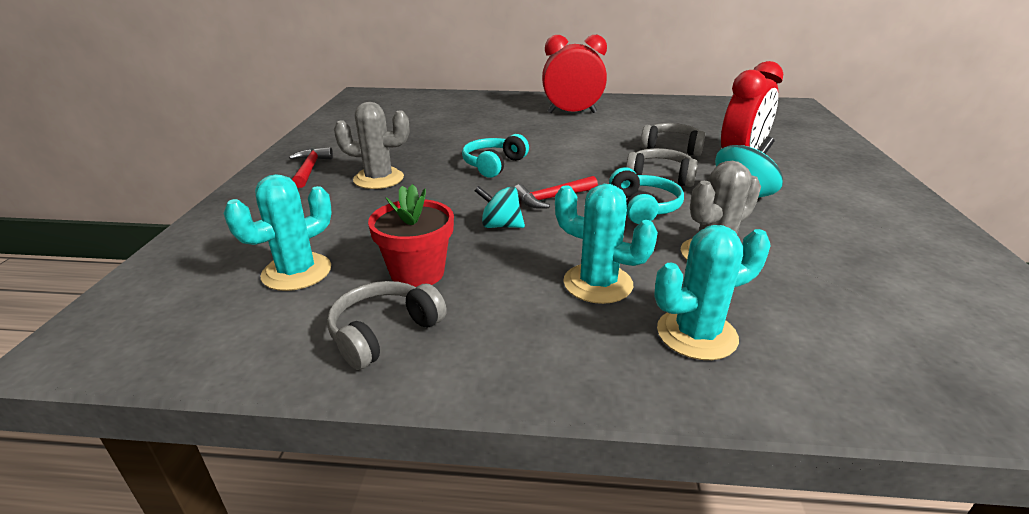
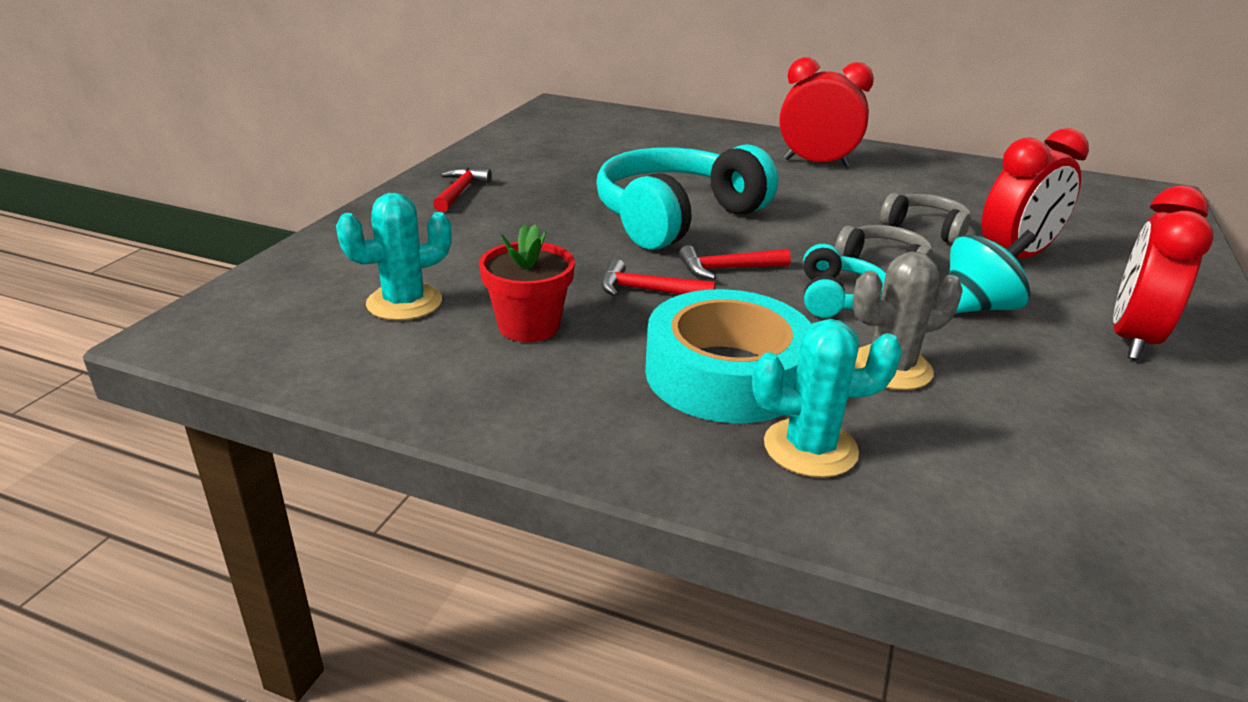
camera: 15 degrees right, 0 degrees up
grey headphones [327,281,447,370] -> none
grey cactus [334,102,409,189] -> none
turquoise headphones [462,134,529,178] -> turquoise headphones [596,144,778,250], size x2.05
turquoise spinning top [475,186,525,228] -> red hammer [601,259,715,297]
turquoise cactus [555,184,658,304] -> turquoise tape [645,289,812,423]
none -> red clock [1113,185,1214,360]

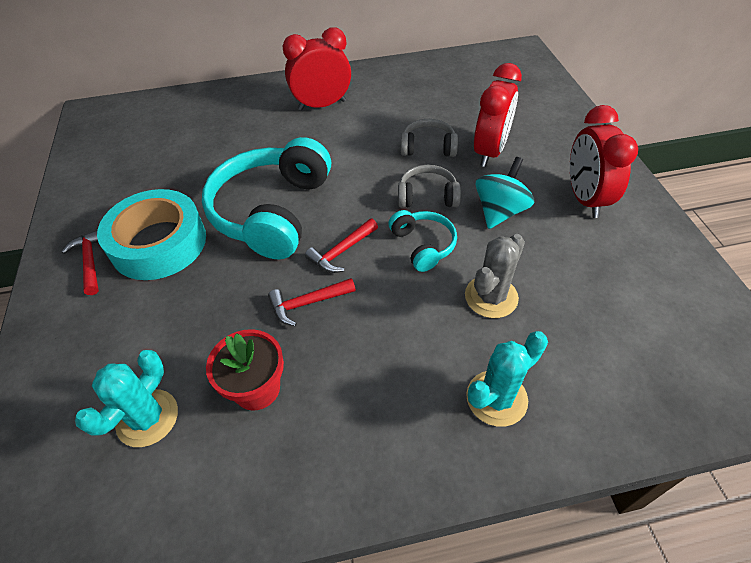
camera: 30 degrees left, 20 degrees up
turquoise tape [645,289,812,423] -> turquoise tape moved to [97,189,206,280]

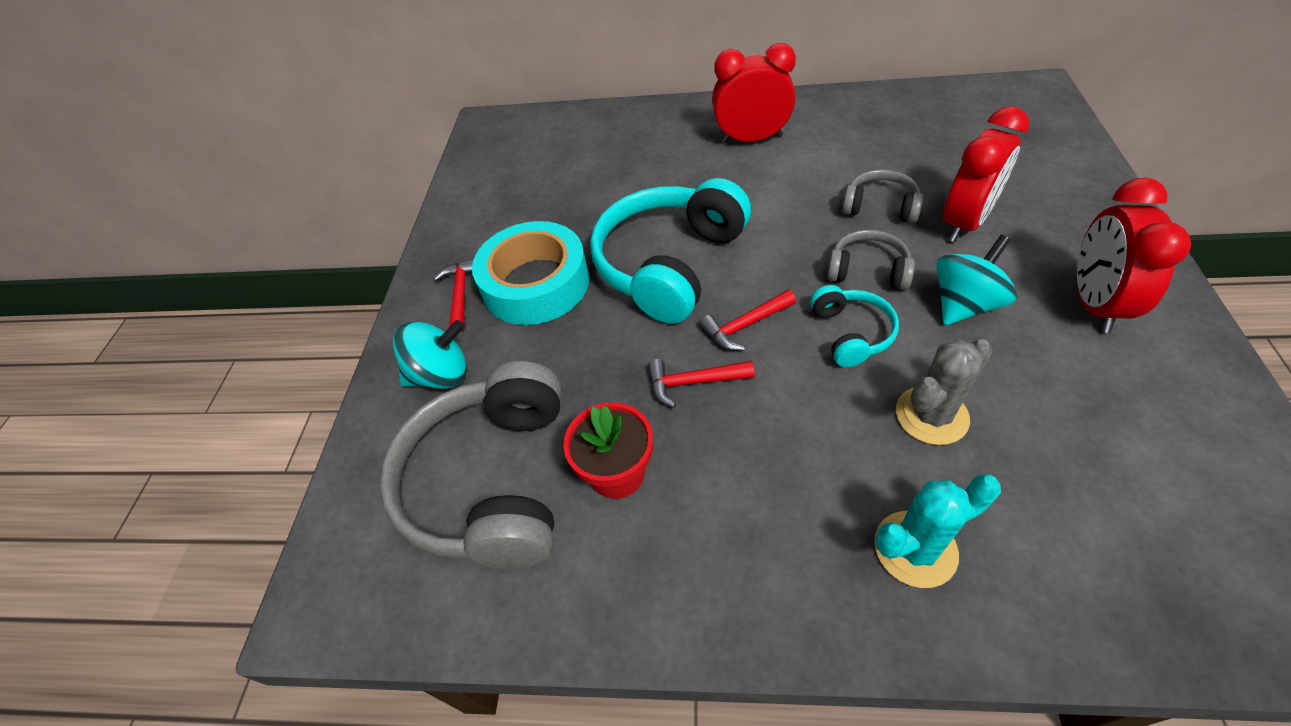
camera: 20 degrees right, 0 degrees up
turquoise cactus [75,350,178,447] -> grey headphones [380,361,561,569]
none -> turquoise spinning top [393,320,467,389]

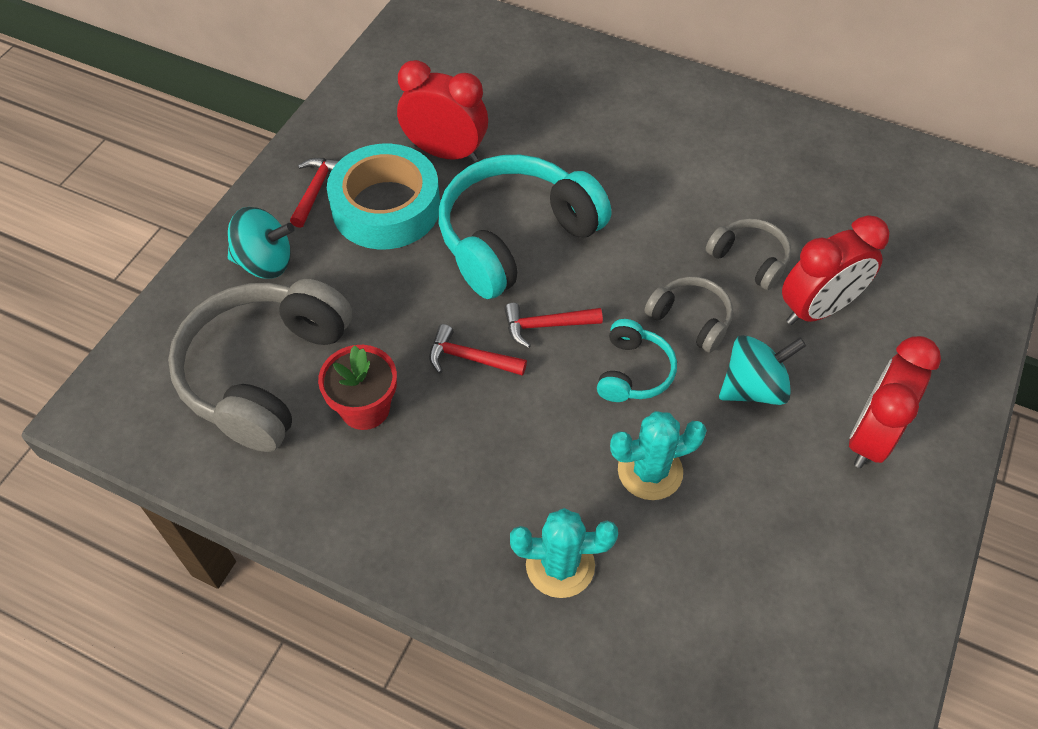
camera: 15 degrees right, 5 degrees up
red clock [712,43,796,143] -> red clock moved to [397,60,488,162]
grey cactus [896,339,992,445] -> turquoise cactus [610,411,707,500]

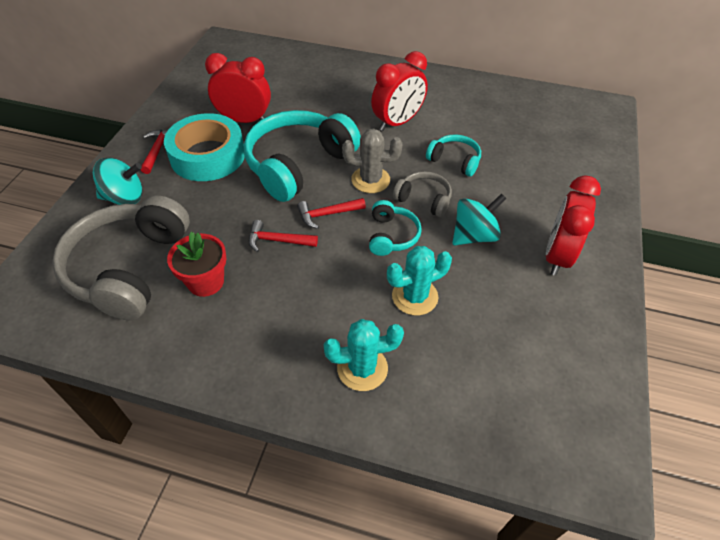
camera: 10 degrees left, 5 degrees down
grey headphones [706,218,791,290] -> turquoise headphones [426,134,481,176]
red clock [782,215,890,325] -> red clock moved to [371,51,428,131]
none -> grey cactus [342,128,403,193]

